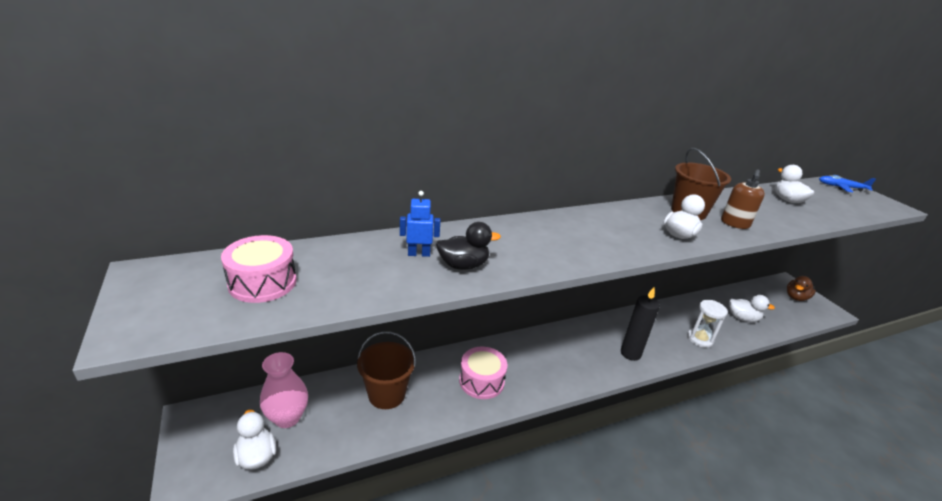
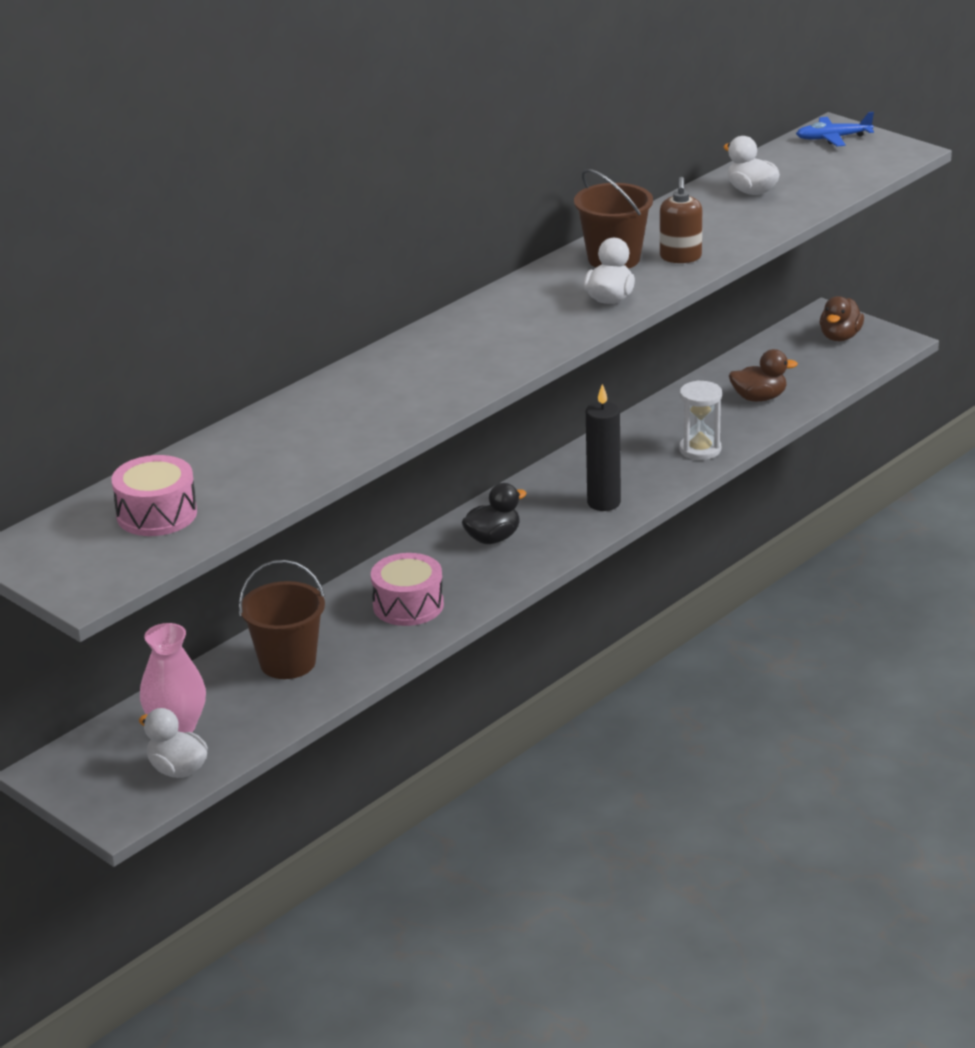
camera: 20 degrees left, 0 degrees up
blue robot [400,191,440,257] -> none
black duck [436,222,501,270] -> black duck moved to [462,483,527,544]
white duck [729,295,775,322] -> brown duck [729,349,798,402]

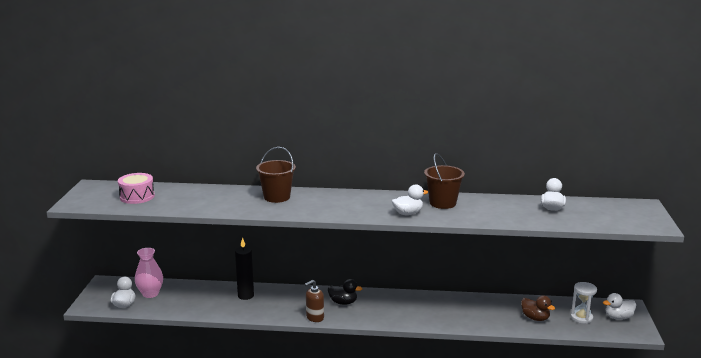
camera: 50 degrees right, 10 degrees down
brown bucket [239,560,325,679] -> brown bucket moved to [256,147,296,203]
pink drum [371,553,444,626] -> none
black candle [586,384,621,511] -> black candle moved to [235,237,254,300]
brown soap dispenser [660,177,702,263] -> brown soap dispenser moved to [305,280,324,322]
white hourglass [679,380,722,460] -> white hourglass moved to [571,282,597,324]
blue plane [796,112,874,146] -> none
brown duck [820,296,864,341] -> white duck [603,293,636,320]

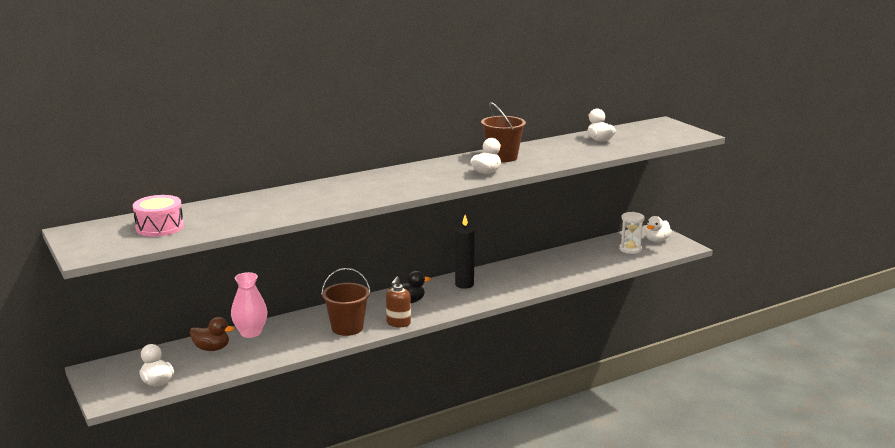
camera: 35 degrees left, 0 degrees up
pink vase [135,248,163,298] -> pink vase moved to [231,272,268,338]
black candle [235,237,254,300] -> black candle moved to [455,215,475,289]
brown bucket [256,147,296,203] -> brown bucket moved to [321,268,371,336]
brown duck [521,296,555,321] -> brown duck moved to [190,317,234,351]

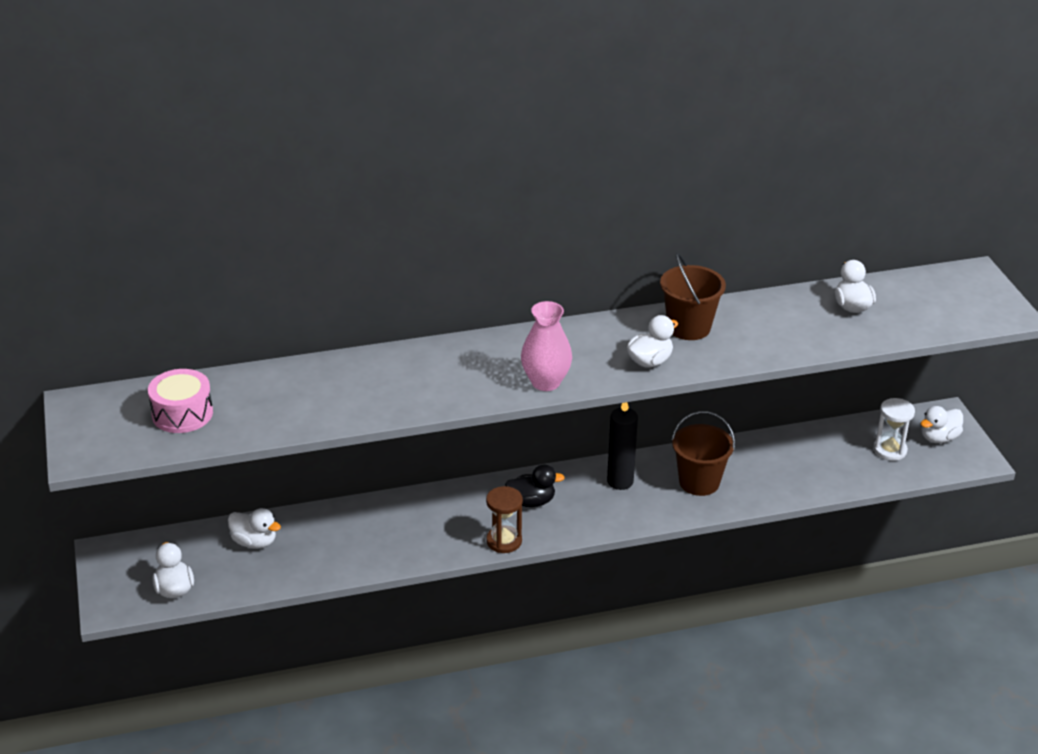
camera: 15 degrees right, 15 degrees up
brown duck [190,317,234,351] -> white duck [228,508,281,549]
pink vase [231,272,268,338] -> pink vase moved to [521,301,572,391]
brown bucket [321,268,371,336] -> brown bucket moved to [672,411,735,496]
brown soap dispenser [386,276,411,327] -> brown hourglass [486,486,523,553]

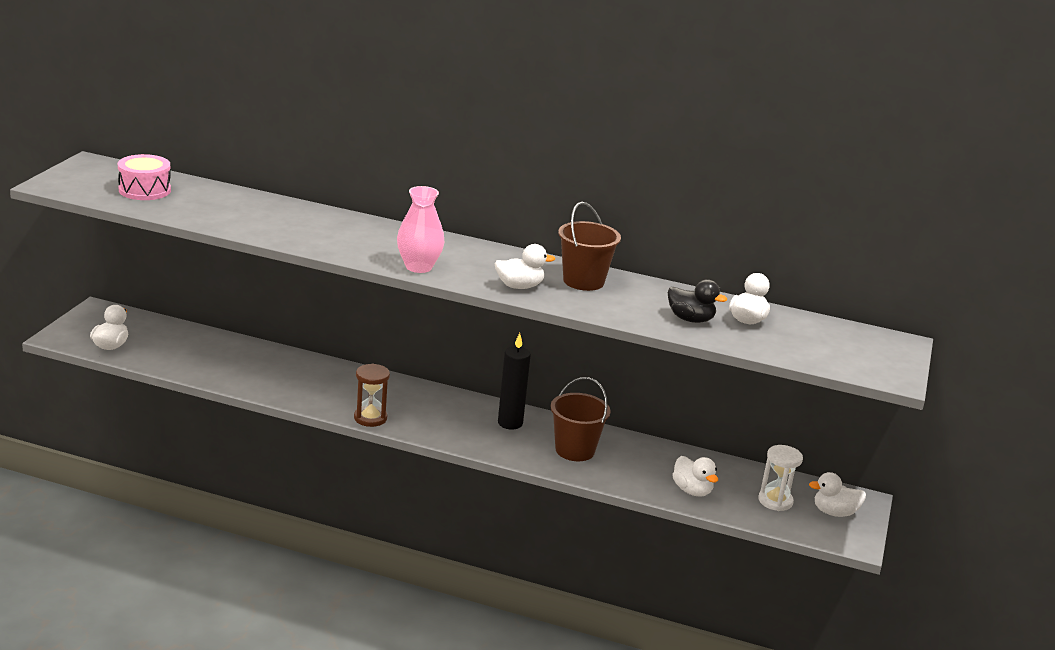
camera: 30 degrees right, 10 degrees down
white duck [228,508,281,549] -> white duck moved to [672,456,718,497]
black duck [505,464,565,507] -> black duck moved to [668,280,727,323]

